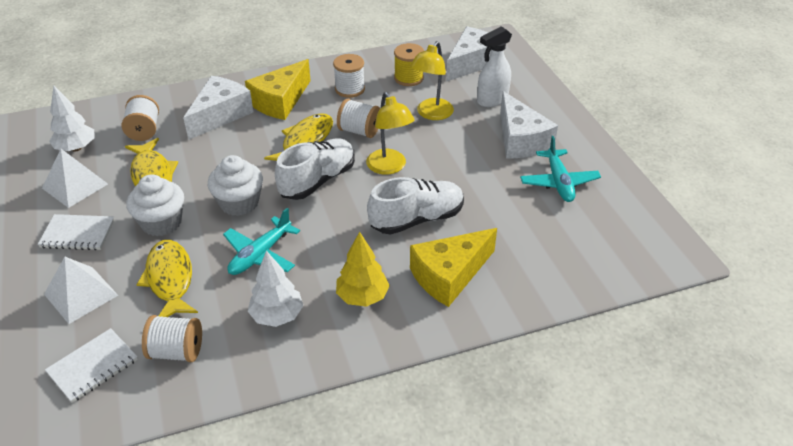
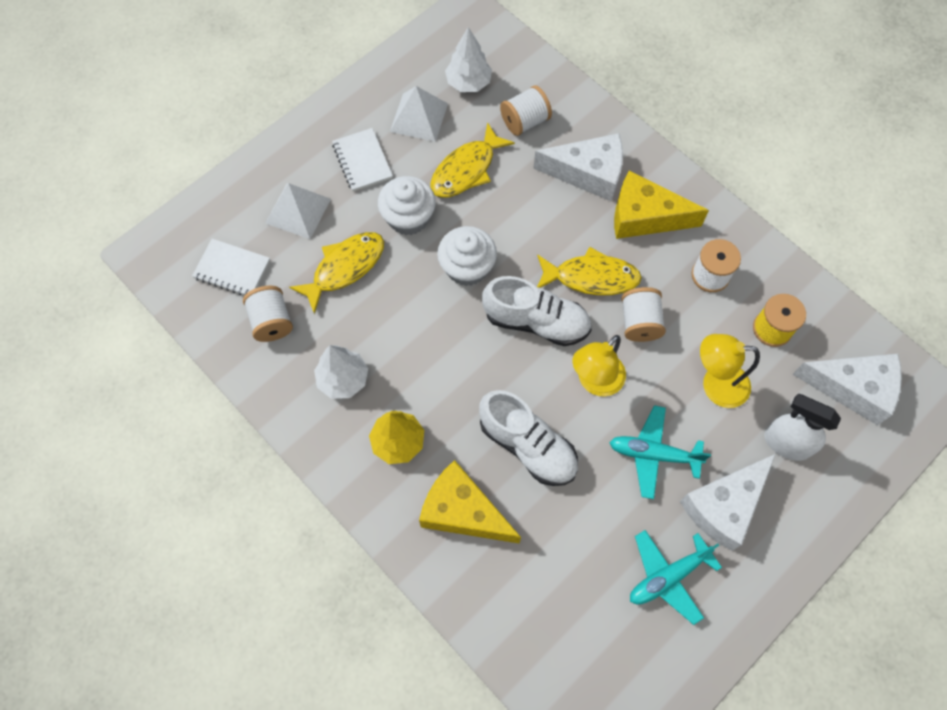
camera: 65 degrees right, 25 degrees up
turquoise plane [223,208,300,275] -> turquoise plane moved to [609,405,711,499]

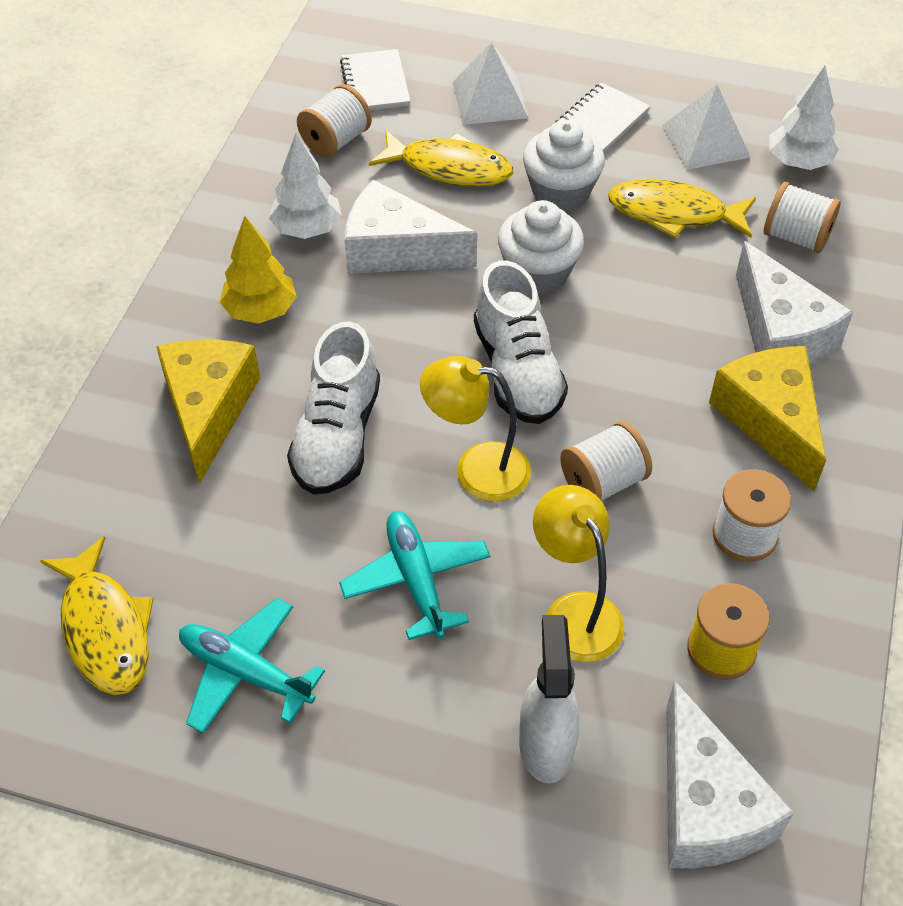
camera: 60 degrees right, 15 degrees down
yellow fish [537,247,642,295] -> yellow fish moved to [40,536,154,695]
white cheese [680,454,775,551] -> white cheese moved to [345,180,477,274]

